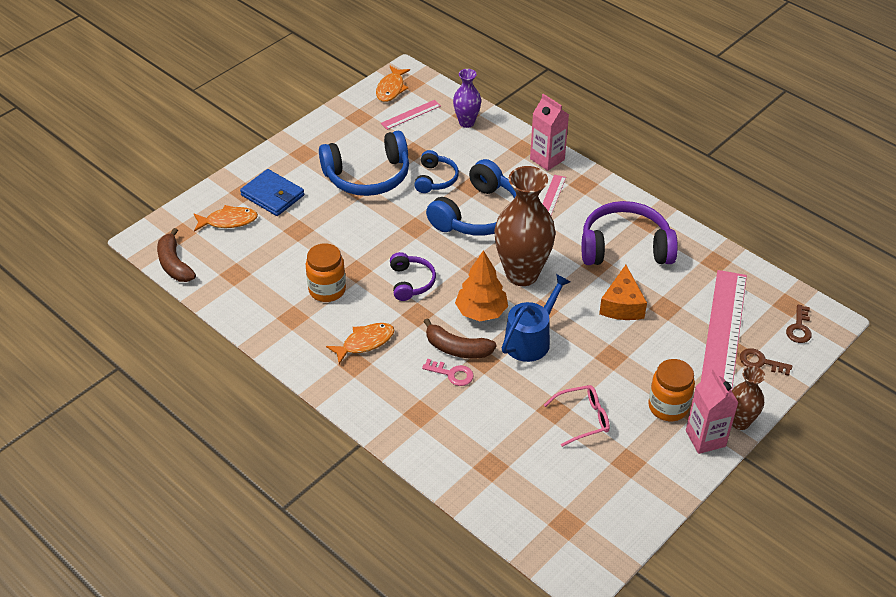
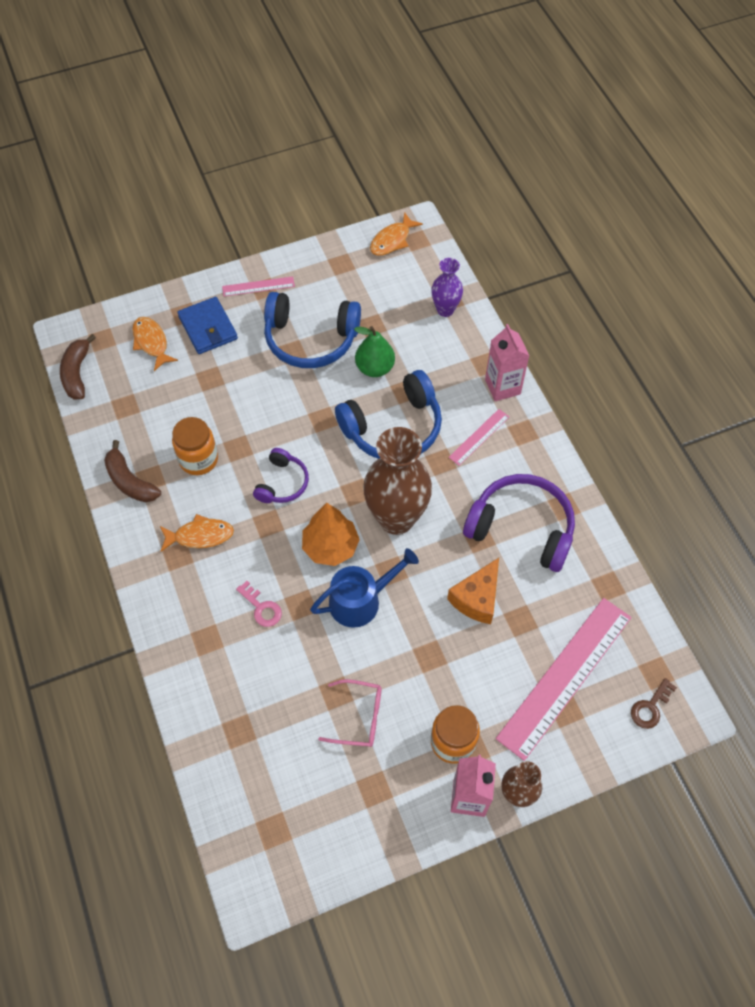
camera: 25 degrees right, 15 degrees up
orange fish [194,205,258,232] -> orange fish turned 135 degrees counterclockwise [133,317,178,371]
pink ruler [381,100,441,130] -> pink ruler moved to [222,276,295,296]
blue headphones [414,150,459,193] -> green pear [354,326,395,377]
brown banana [423,318,497,358] -> brown banana moved to [104,440,161,502]
brown key [740,348,792,376] -> none

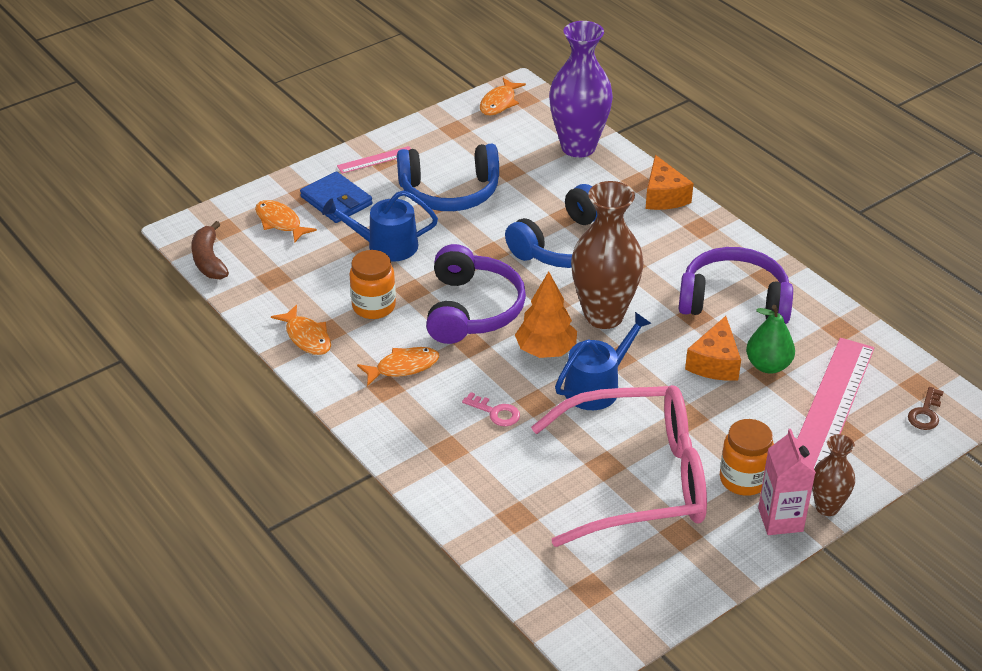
camera: 15 degrees left, 20 degrees down
brown banana [104,440,161,502] -> orange fish [271,305,331,355]
purple headphones [253,448,309,503] -> purple headphones [426,244,526,344], size x1.82
pink glasses [318,679,382,747] -> pink glasses [531,385,707,547], size x2.48
green pear [354,326,395,377] -> green pear moved to [746,305,795,373]
purple vase [431,258,463,317] -> purple vase [549,21,613,158], size x1.88
pink ruler [449,409,509,466] -> none
pink carton [485,324,529,401] -> orange cheese [645,155,694,210]
none -> blue watering can [322,190,438,262]

